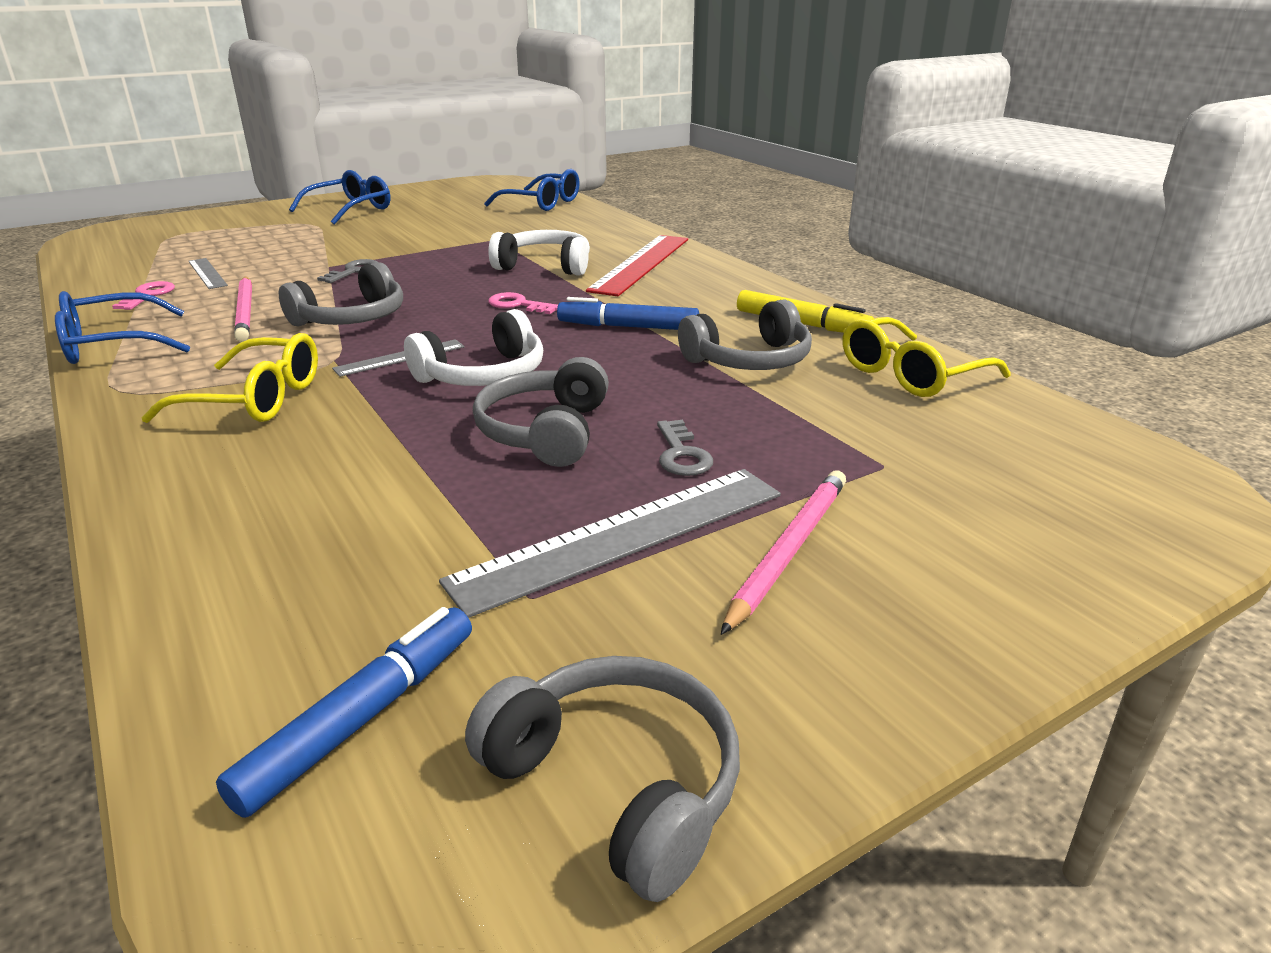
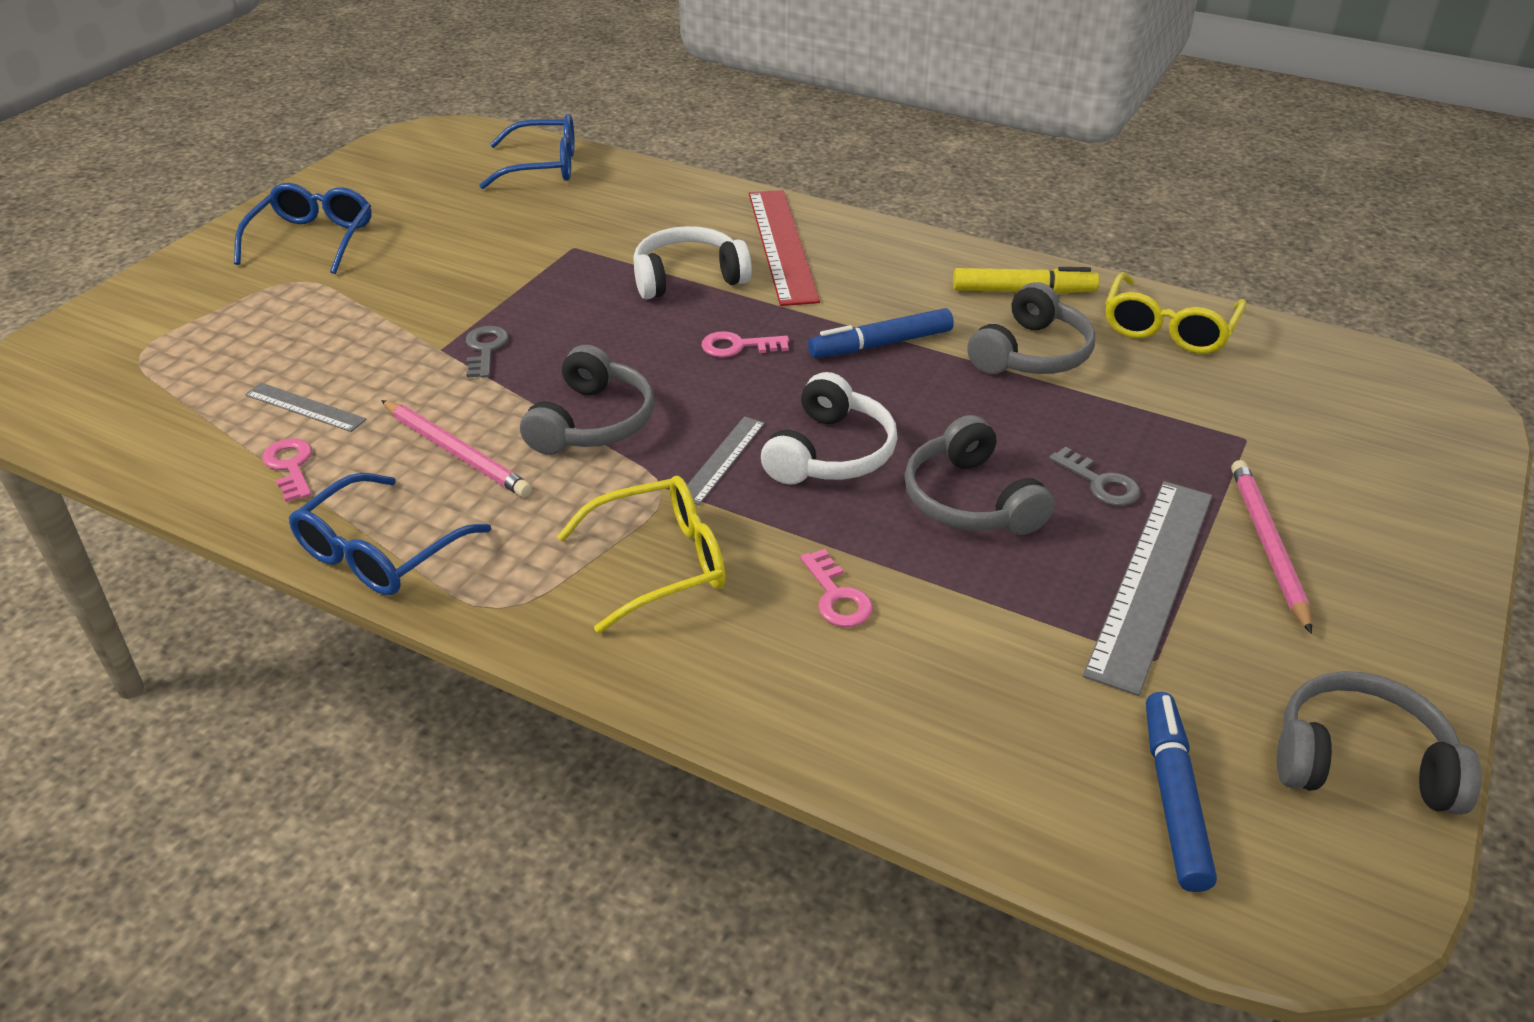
camera: 30 degrees left, 10 degrees up
none -> pink key [800,549,873,627]

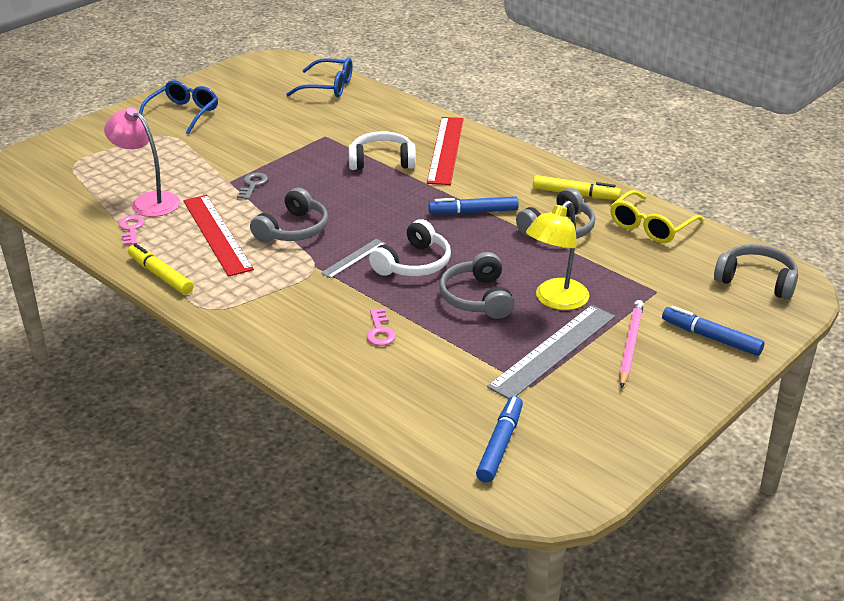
camera: 15 degrees right, 5 degrees down
grey ruler [245,383,367,432] -> pink lamp [104,108,180,217]
blue glasses [289,473,491,596] -> yellow marker [128,243,194,295]
pink pencil [381,400,532,497] -> red ruler [183,195,254,277]
yellow glasses [557,476,726,633] -> none
pink key [701,331,789,357] -> none
grey key [1049,447,1140,506] -> yellow lamp [526,201,589,310]
grey headphones [1277,671,1481,815] -> grey headphones moved to [714,244,798,300]
none -> blue marker [662,306,764,356]

